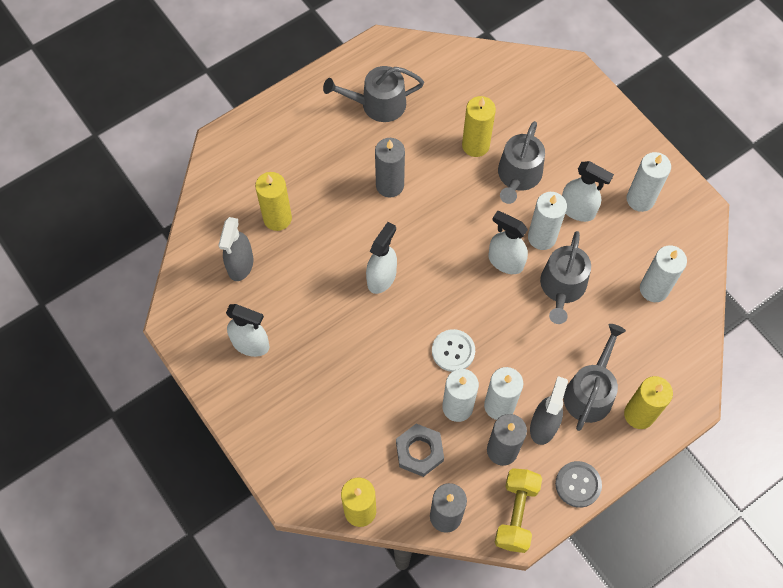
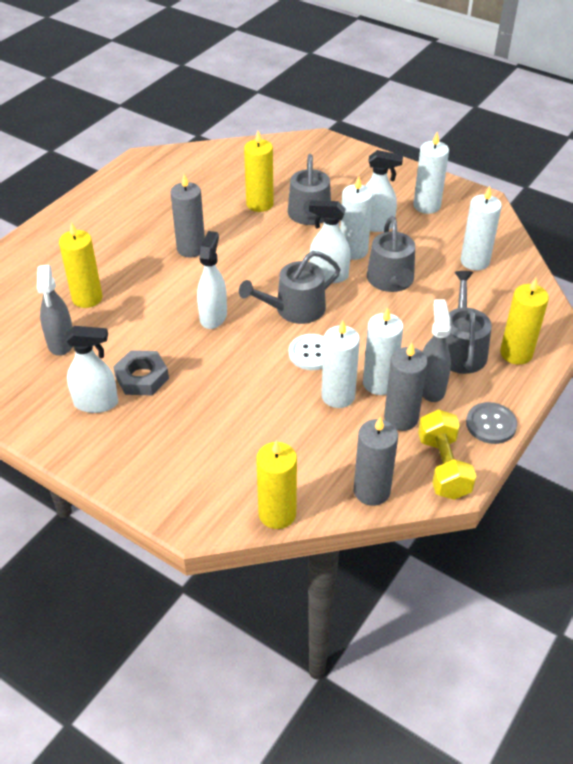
camera: 20 degrees left, 20 degrees down
grey watering can [323,66,424,122] -> grey watering can moved to [239,251,340,324]
grey nut [396,424,444,477] -> grey nut moved to [113,350,169,395]

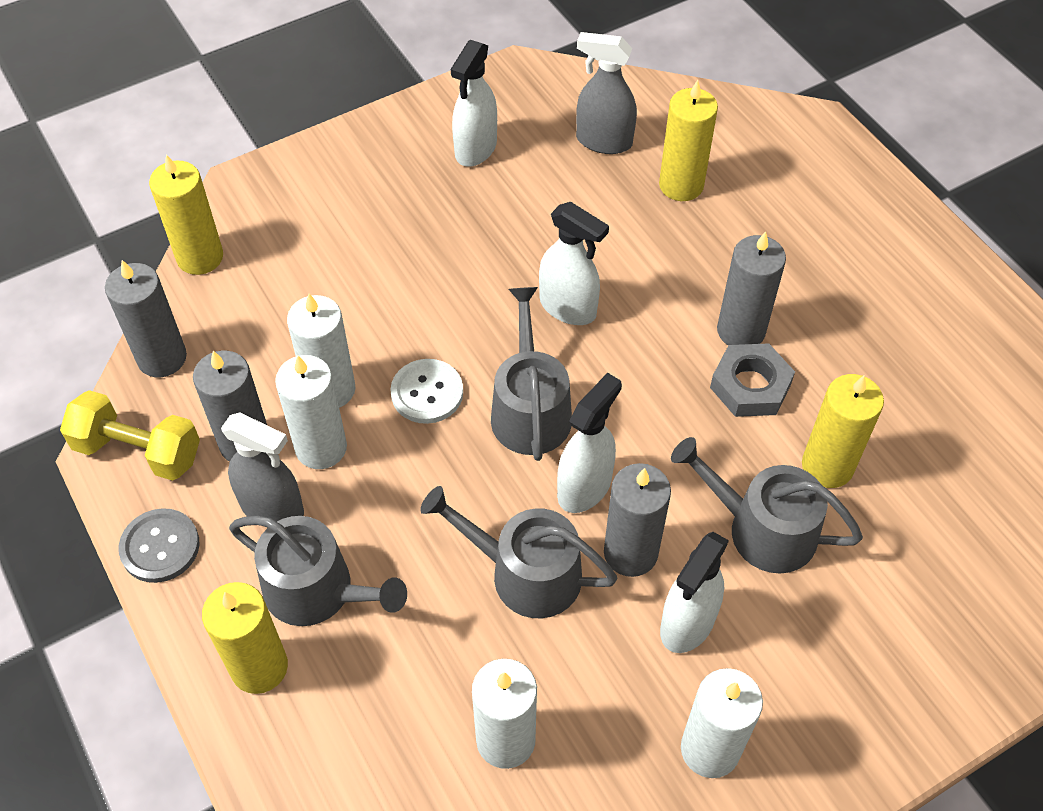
camera: 115 degrees right, 10 degrees up
grey nut [113,350,169,395] -> grey nut moved to [710,343,795,417]
white candle [340,176,373,260] -> grey candle [604,463,671,577]

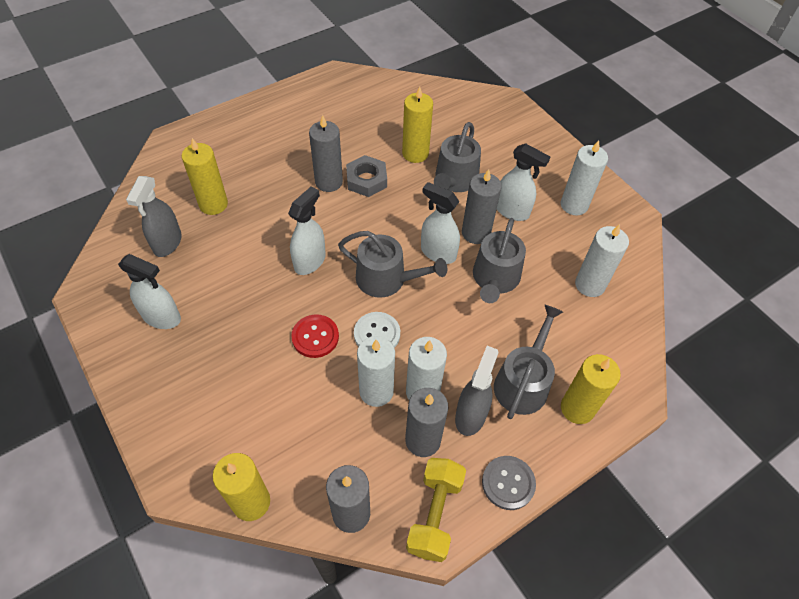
camera: 95 degrees left, 0 degrees up
grey watering can [491,287,572,461] -> grey watering can turned 150 degrees counterclockwise [338,231,447,298]
none -> red button [291,315,339,358]

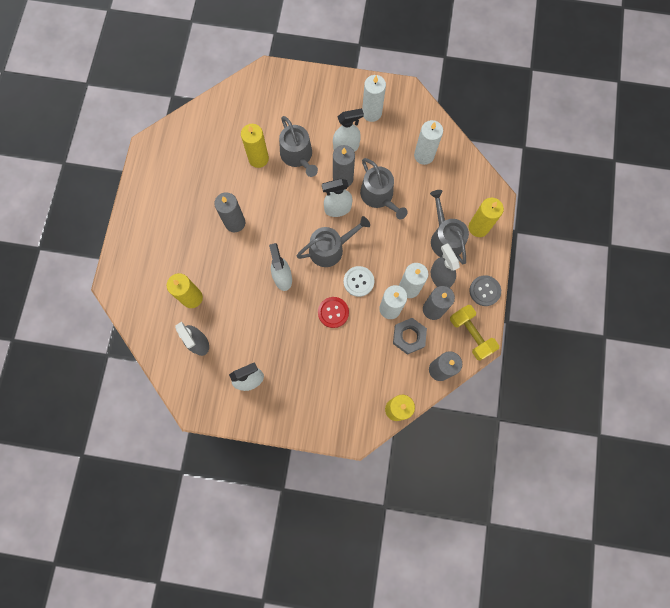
camera: 45 degrees left, 20 degrees up
grey nut [346,155,387,197] -> grey nut moved to [393,318,427,355]

